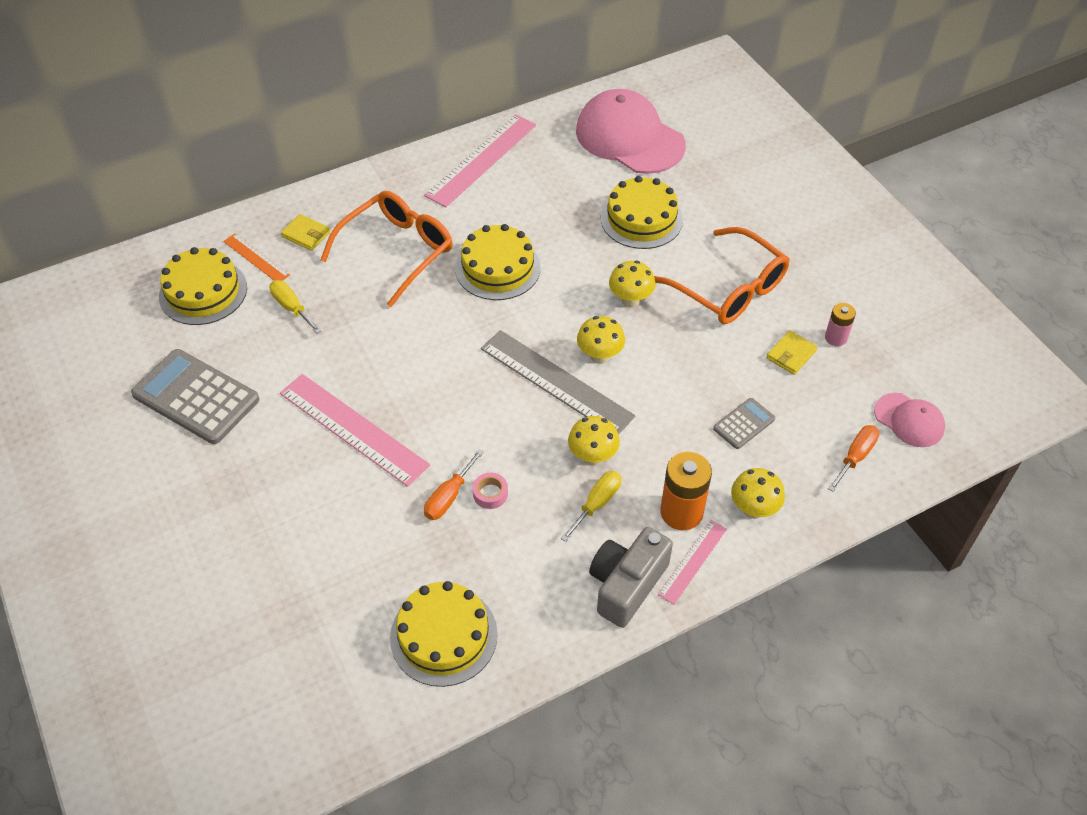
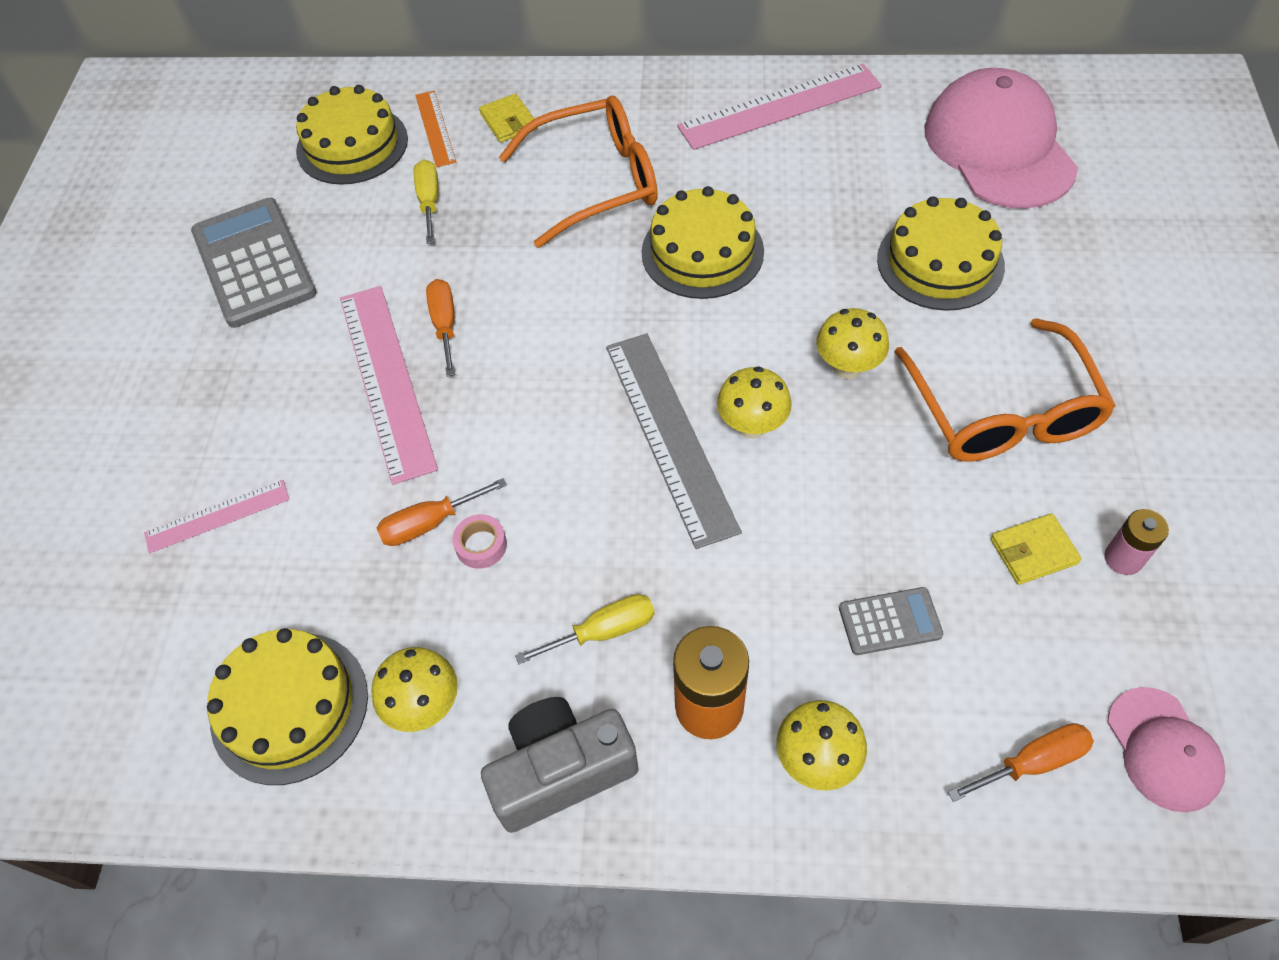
camera: 35 degrees right, 5 degrees up
yellow mushroom [568,416,620,466] -> yellow mushroom moved to [371,647,458,732]
pink ruler [658,520,727,605] -> pink ruler moved to [144,480,290,553]
none -> orange screwdriver [426,279,455,376]

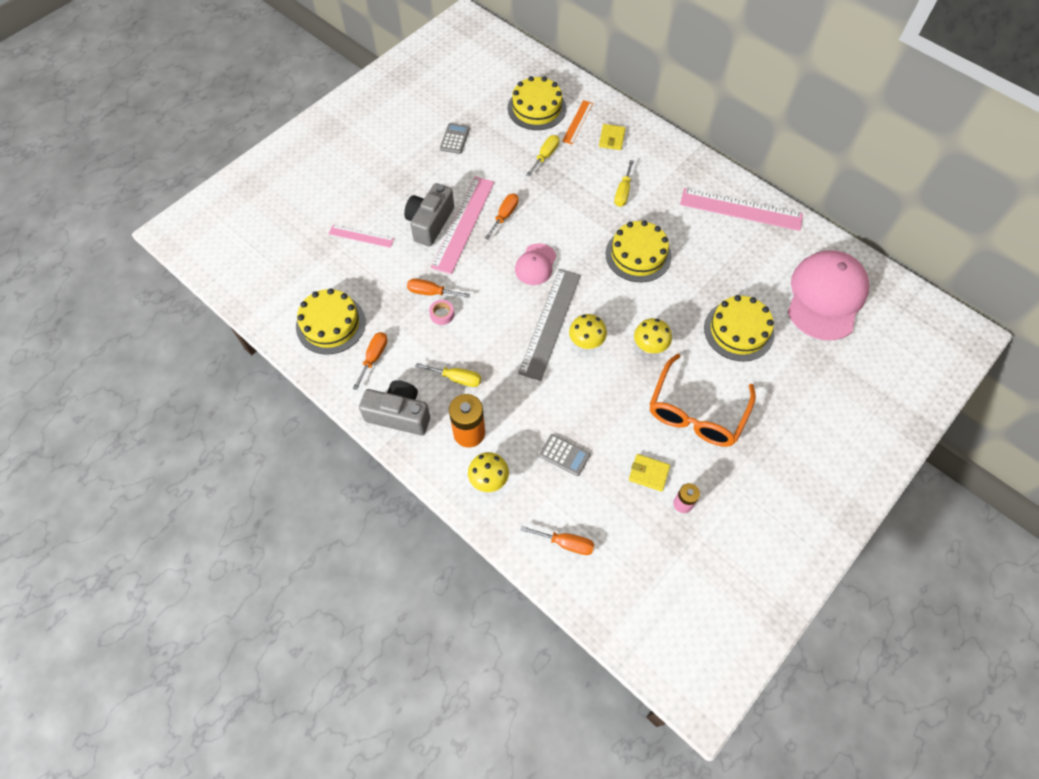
camera: 35 degrees right, 5 degrees up
grey calculator [191,198,317,328] -> grey calculator [440,123,470,154], size x0.49
yellow mushroom [371,647,458,732] -> orange screwdriver [353,332,387,390]
orange glasses [499,96,658,248] -> yellow screwdriver [614,160,634,207]
pink cap [1107,687,1225,812] -> pink cap moved to [515,243,556,285]
none -> grey camera [404,183,454,247]

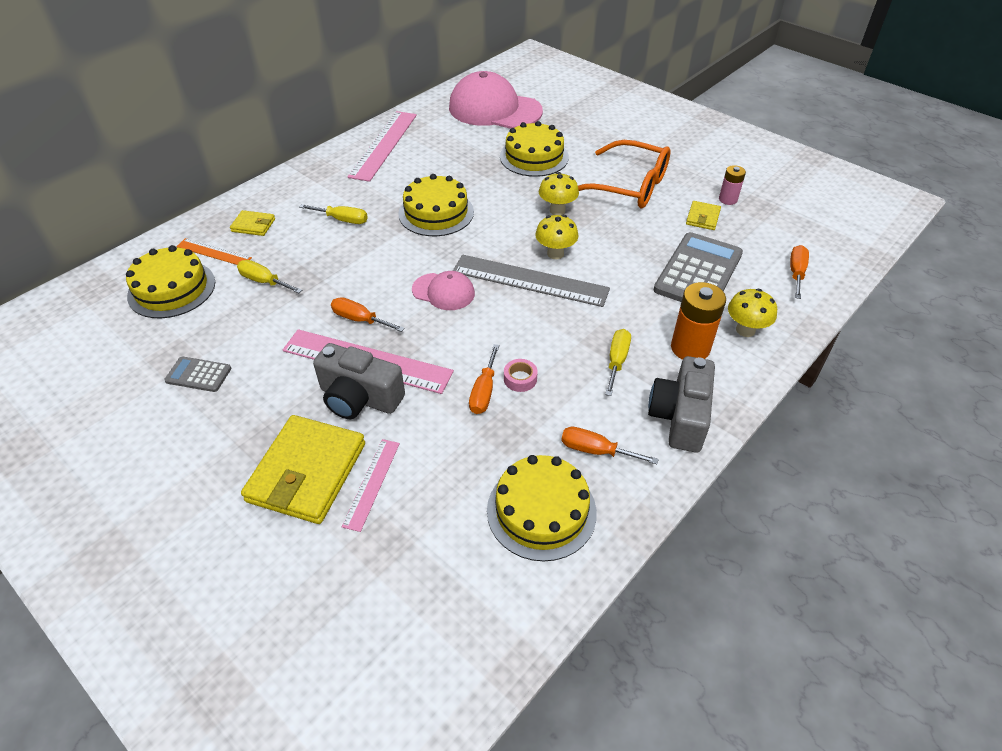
camera: 90 degrees left, 15 degrees down
grey calculator [539,434,590,476] -> grey calculator [654,232,743,302], size x2.03
none -> yellow wallet [241,415,365,524]

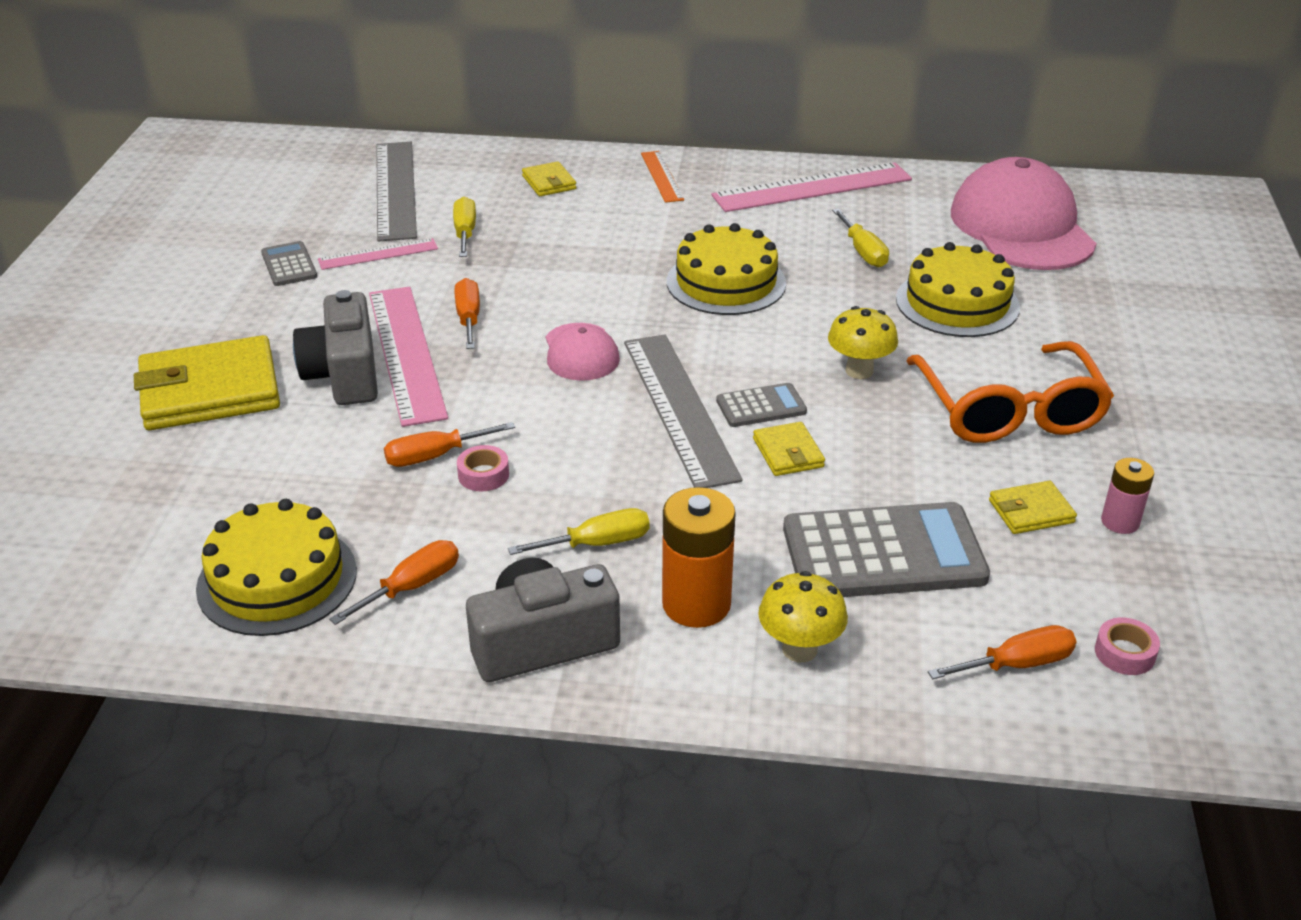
camera: 55 degrees right, 10 degrees down
yellow cake [126,245,215,318] -> grey ruler [376,142,417,241]
orange ruler [176,238,252,265] -> orange ruler moved to [641,151,684,203]
yellow screwdriver [299,204,368,224] -> yellow screwdriver moved to [832,209,889,267]
pink ruler [342,439,400,532] -> pink ruler moved to [318,238,438,270]
yellow mushroom [535,215,579,259] -> grey calculator [716,383,807,427]
orange screwdriver [561,427,659,464] -> orange screwdriver turned 60 degrees clockwise [329,540,459,625]
none -> yellow wallet [753,422,825,476]
none -> pink tape [1095,617,1160,675]

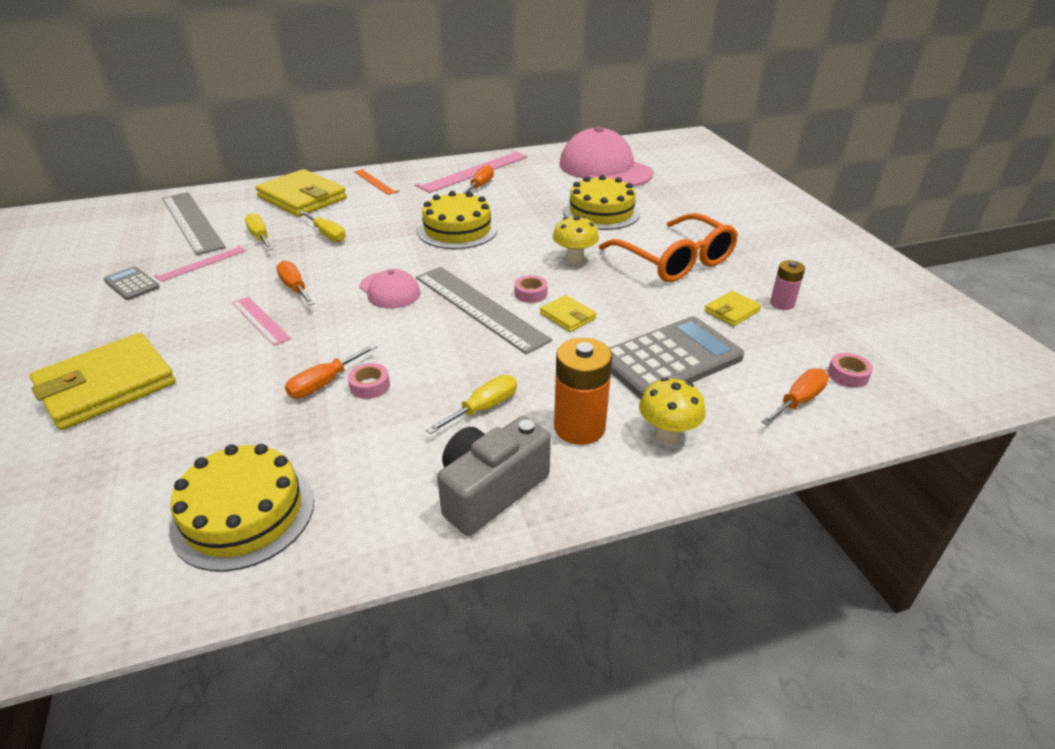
camera: 25 degrees left, 0 degrees up
grey camera [293,290,378,405] -> none
orange screwdriver [329,540,459,625] -> orange screwdriver moved to [462,165,494,194]
pink ruler [369,287,448,427] -> pink ruler [232,297,291,346], size x0.54
yellow wallet [522,161,577,196] -> yellow wallet [255,169,347,217], size x2.10
grey calculator [716,383,807,427] -> pink tape [515,275,548,303]
yellow screwdriver [832,209,889,267] -> yellow screwdriver moved to [299,211,346,242]

